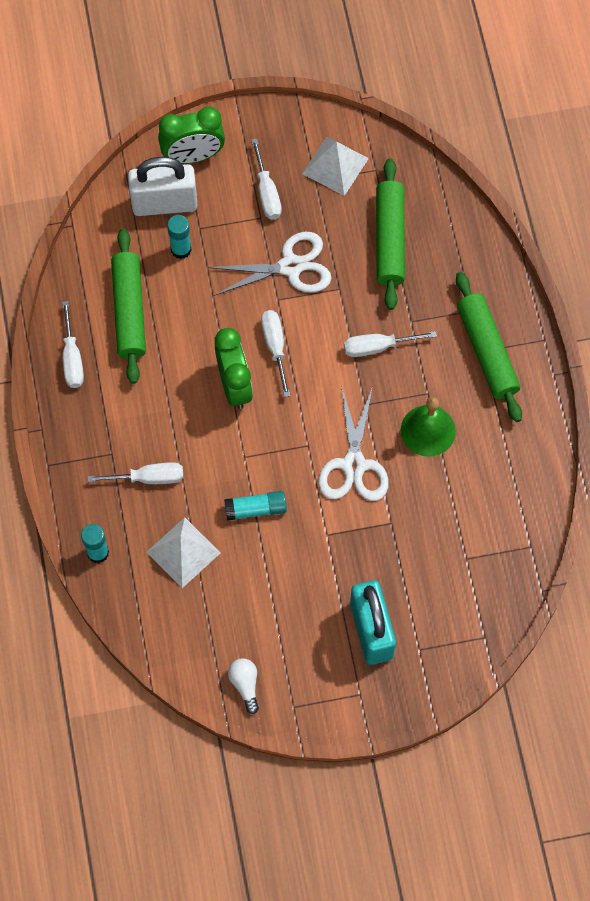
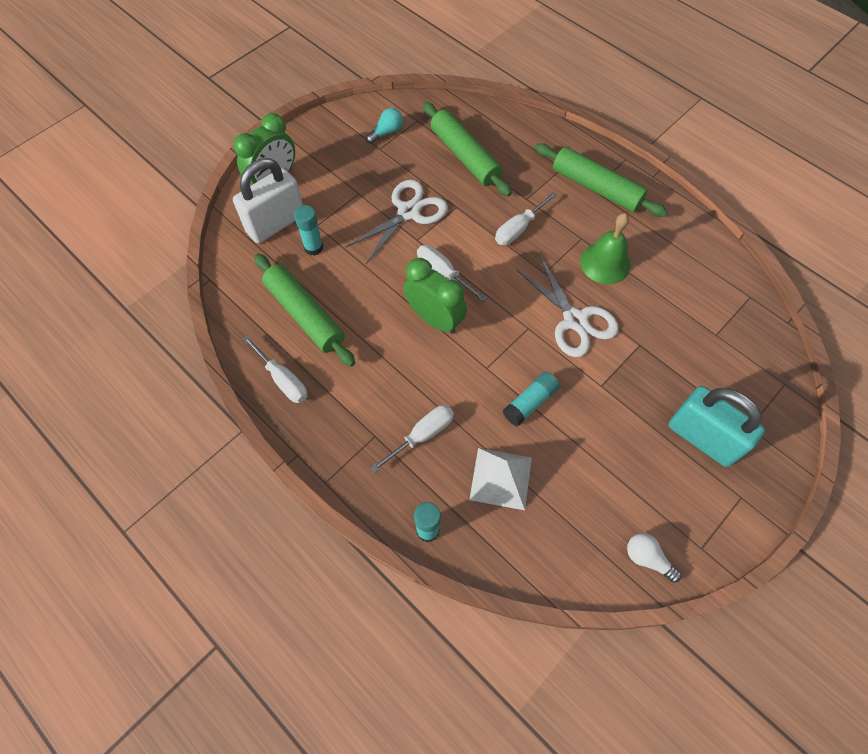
camera: 35 degrees left, 5 degrees down
white screwdriver [251,138,282,219] -> none
white pyramid [302,137,369,196] -> turquoise light bulb [366,108,403,144]

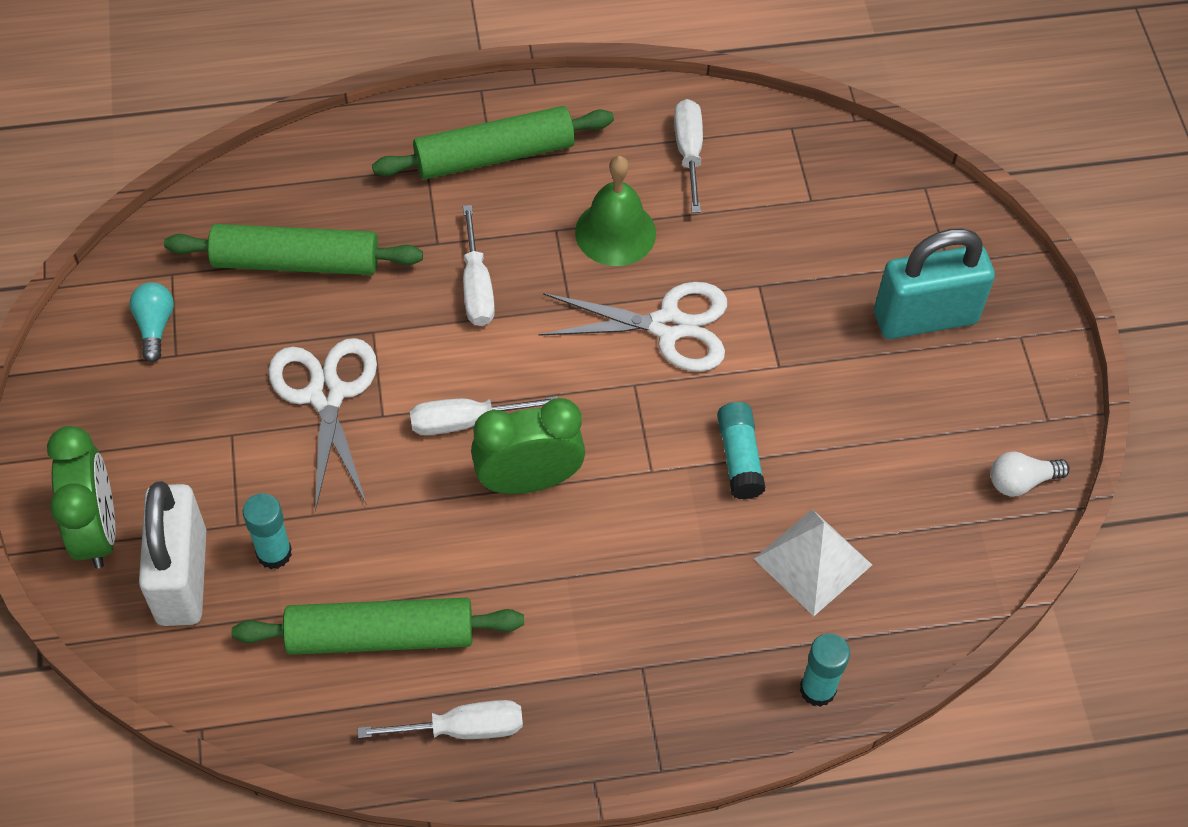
camera: 55 degrees left, 5 degrees down
white screwdriver [370,405,454,473] -> white screwdriver moved to [674,99,703,213]

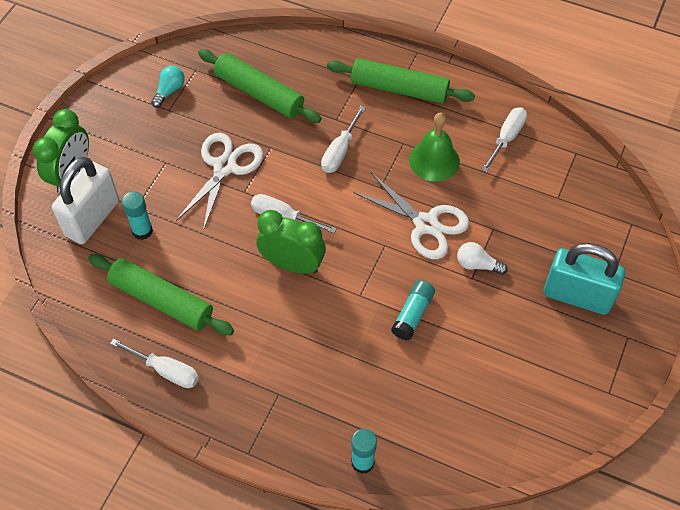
camera: 35 degrees right, 0 degrees up
white pyramid [754,509,872,616] -> none
white light bulb [990,452,1070,496] -> white light bulb moved to [457,242,508,275]

